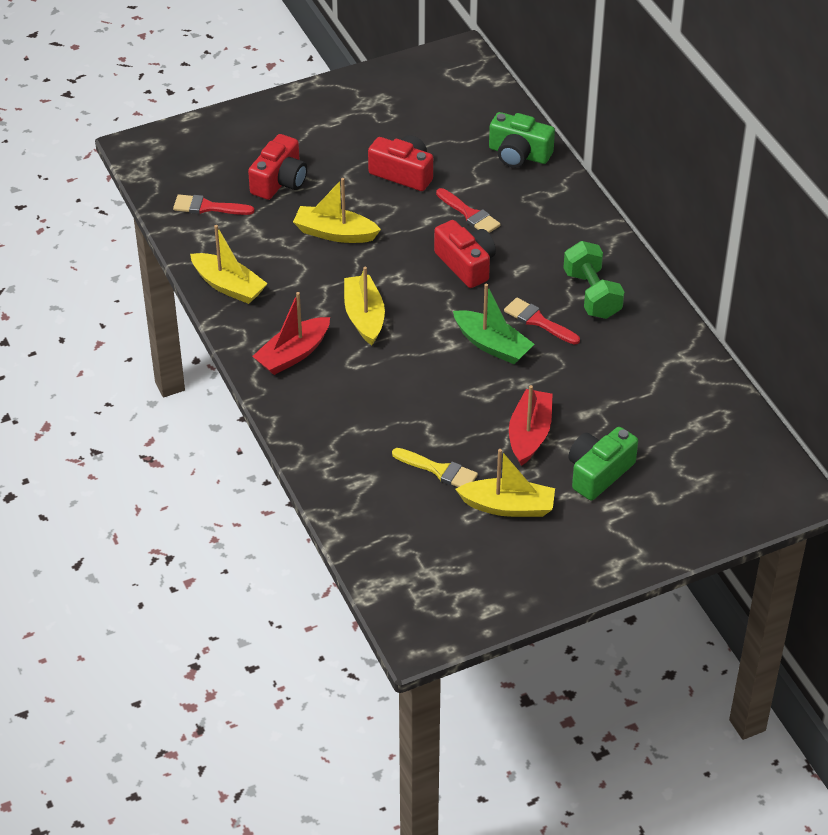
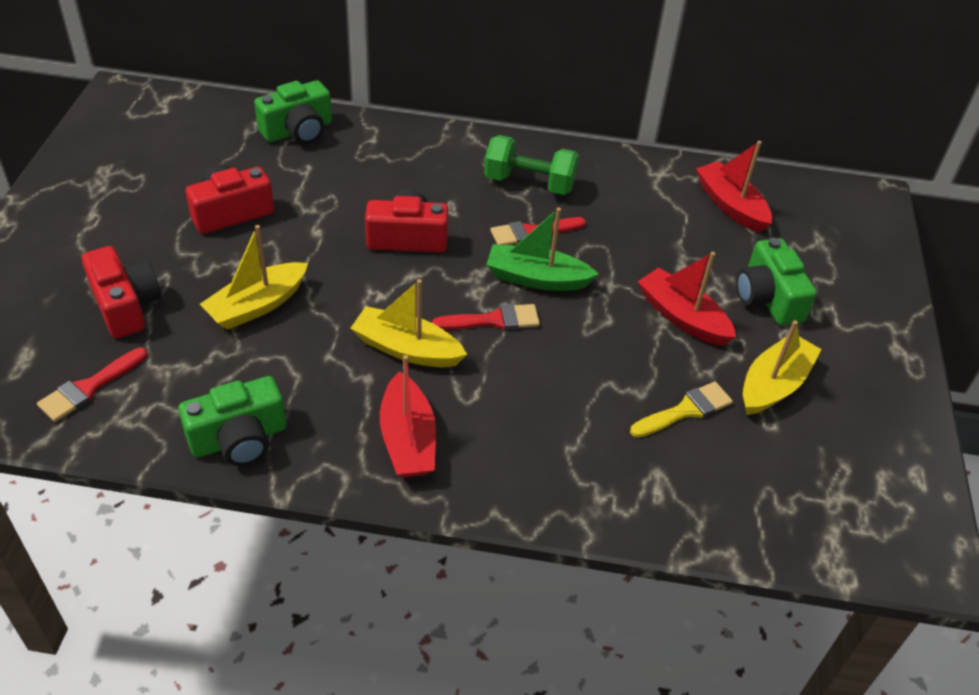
camera: 60 degrees left, 0 degrees up
yellow boat [190,225,268,304] -> green camera [178,376,286,466]
red brush [436,188,501,233] -> red brush moved to [432,304,540,330]
green boat [453,283,534,364] -> green boat turned 150 degrees counterclockwise [486,207,599,291]
none -> red boat [696,141,772,233]

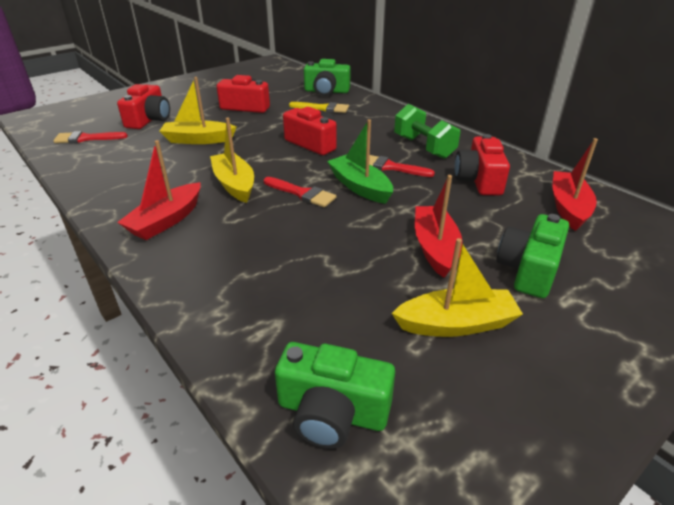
camera: 45 degrees right, 10 degrees down
green camera [178,376,286,466] -> green camera moved to [275,342,395,449]
yellow brush [630,382,733,438] -> yellow brush moved to [289,102,349,113]
none -> red camera [454,134,510,195]

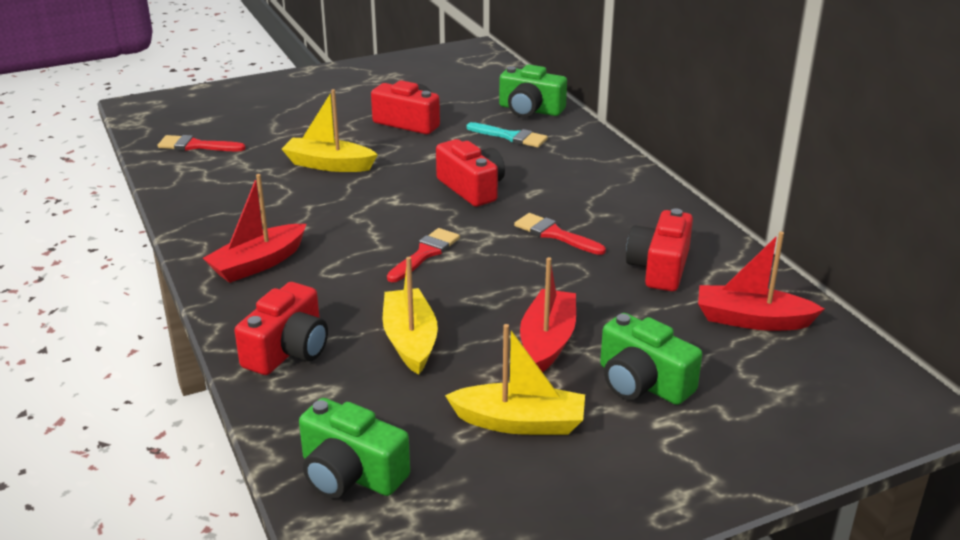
camera: 15 degrees right, 5 degrees down
red camera [117,84,170,129] -> red camera moved to [234,282,328,375]
yellow boat [210,118,254,203] -> yellow boat moved to [383,257,438,375]
red brush [264,177,336,207] -> red brush turned 105 degrees counterclockwise [387,228,460,282]
yellow brush [289,102,349,113] -> turquoise brush [467,122,548,148]
green boat [327,119,393,204] -> none
green dumbbell [394,104,460,159] -> none
green camera [496,214,569,298] -> green camera turned 90 degrees counterclockwise [600,313,702,405]
red boat [552,138,598,231] -> red boat turned 105 degrees counterclockwise [698,232,824,331]

